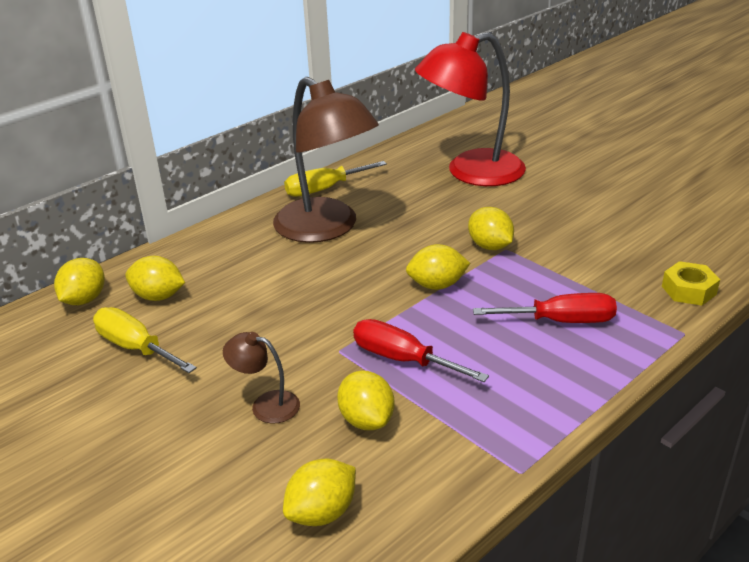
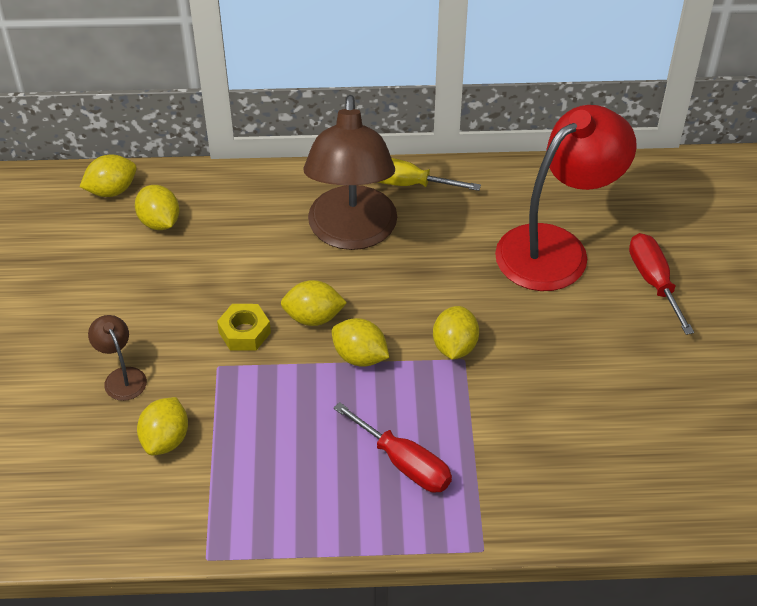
camera: 40 degrees right, 15 degrees up
yellow screwdriver [93,307,197,373] -> none
yellow lemon [283,458,356,526] -> yellow lemon moved to [281,280,347,326]
red screwdriver [353,319,489,382] -> red screwdriver moved to [629,233,694,335]
red lamp [415,32,526,186] -> red lamp turned 120 degrees clockwise [495,105,637,291]
yellow nut [662,261,720,306] -> yellow nut moved to [217,304,271,351]

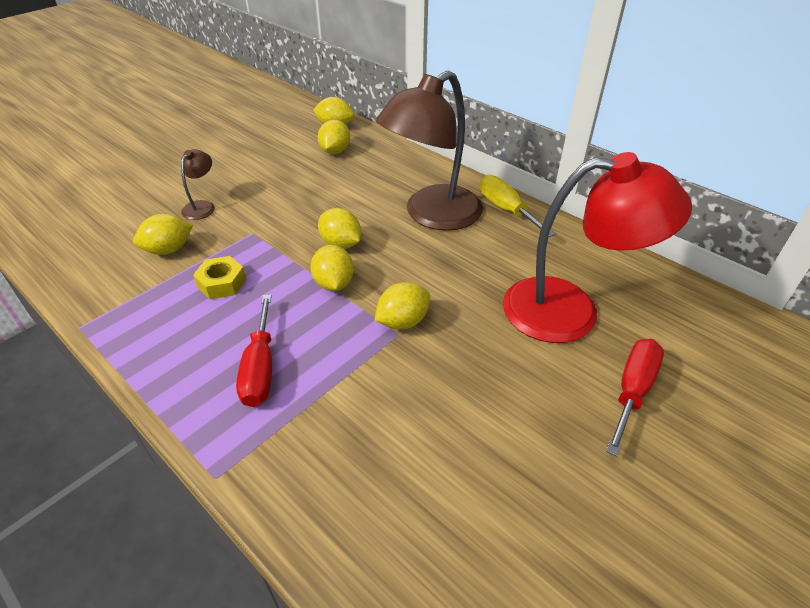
camera: 45 degrees right, 5 degrees down
yellow nut [217,304,271,351] -> yellow nut moved to [193,256,246,299]

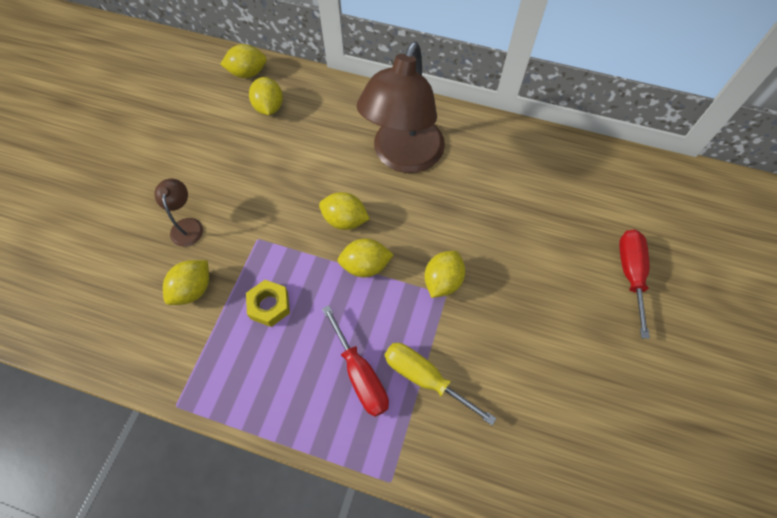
camera: 25 degrees left, 20 degrees up
yellow lemon [310,245,354,291] -> yellow lemon turned 60 degrees counterclockwise [338,238,394,277]
yellow screwdriver [480,175,556,237] -> yellow screwdriver moved to [385,343,497,426]
red lamp [503,152,692,343] -> none

